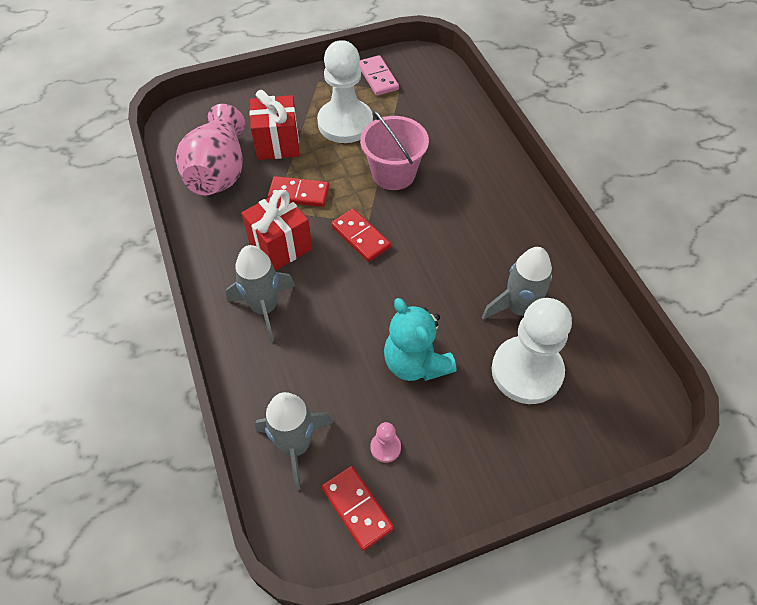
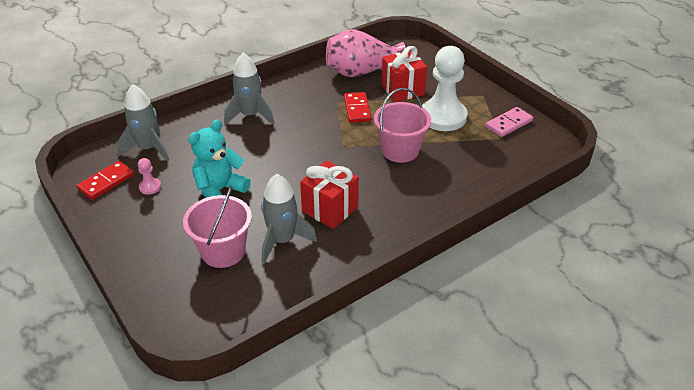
camera: 75 degrees right, 15 degrees down
red gift [241,190,312,271] -> red gift moved to [300,160,359,229]
red domino [331,209,391,262] -> none
white pawn [492,298,572,404] -> pink bucket [183,186,252,268]

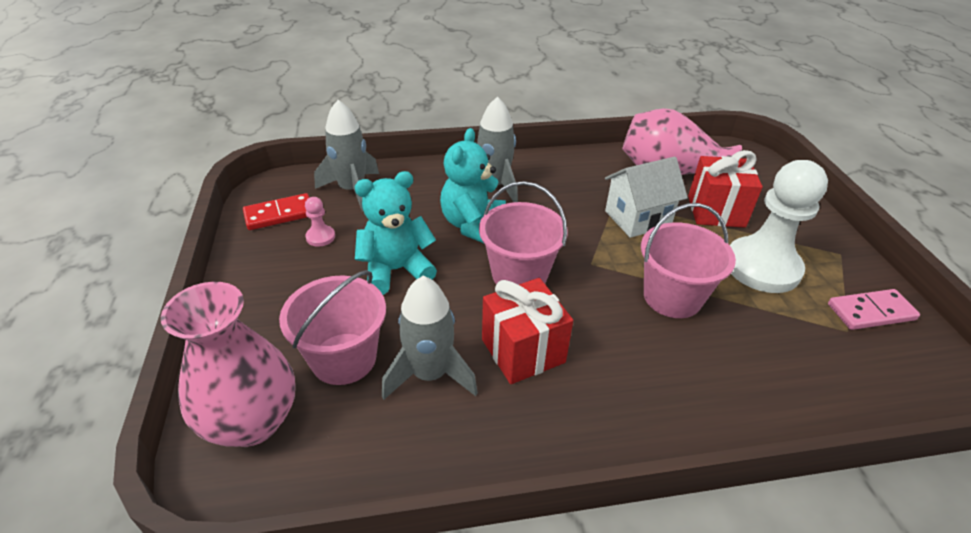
camera: 25 degrees right, 0 degrees up
red domino [344,92,371,123] -> white house [605,157,688,238]
none -> pink vase [161,282,295,447]
none -> turquoise teddy bear [440,128,506,243]
none -> pink bucket [479,181,568,285]

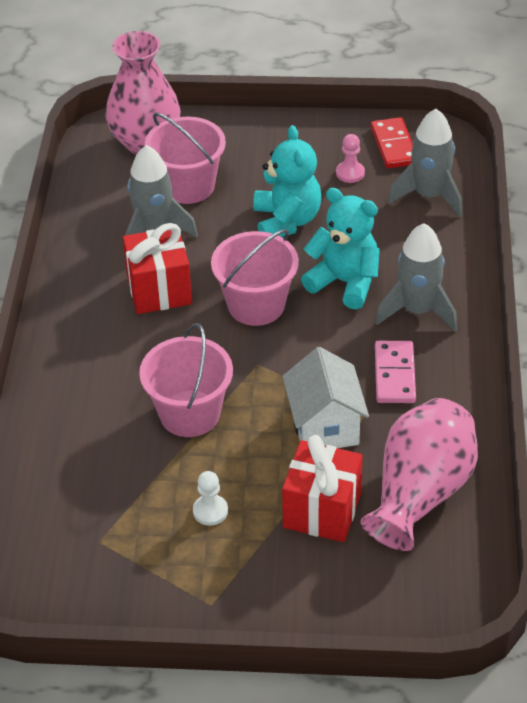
camera: 105 degrees right, 5 degrees up
white pawn [730,160,828,293] -> white pawn [193,471,228,526], size x0.41
pink domino [828,289,920,330] -> pink domino moved to [375,341,416,403]

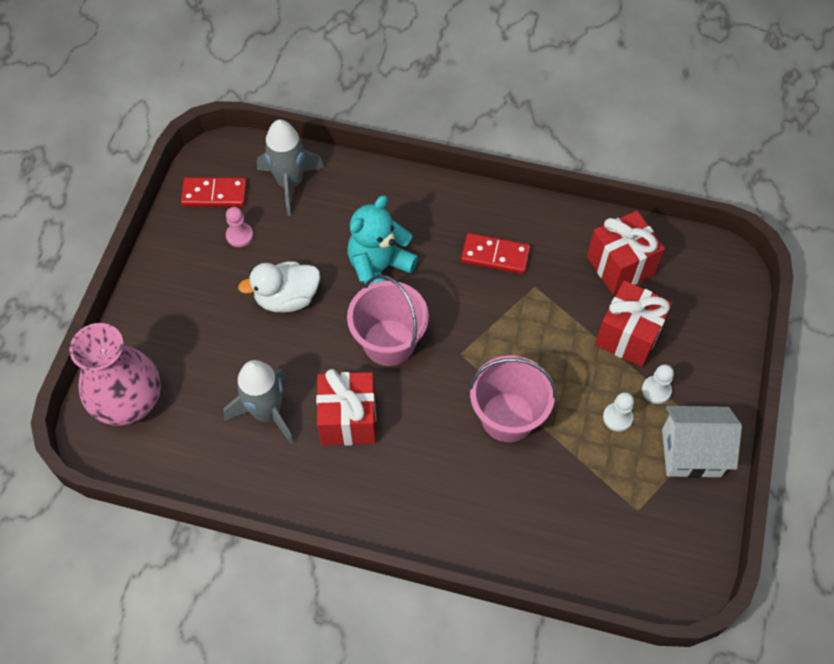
camera: 80 degrees left, 15 degrees up
pink bucket [145,113,226,204] -> none
turquoise teddy bear [253,125,321,237] -> white duck [238,261,320,312]
white house [283,347,369,448] -> white house moved to [662,406,742,478]
pink vase [360,398,478,551] -> red gift [587,211,665,294]
grey rocket [375,223,457,332] -> none
pink domino [375,341,416,403] -> red domino [461,233,530,274]
none -> white pawn [642,364,674,404]

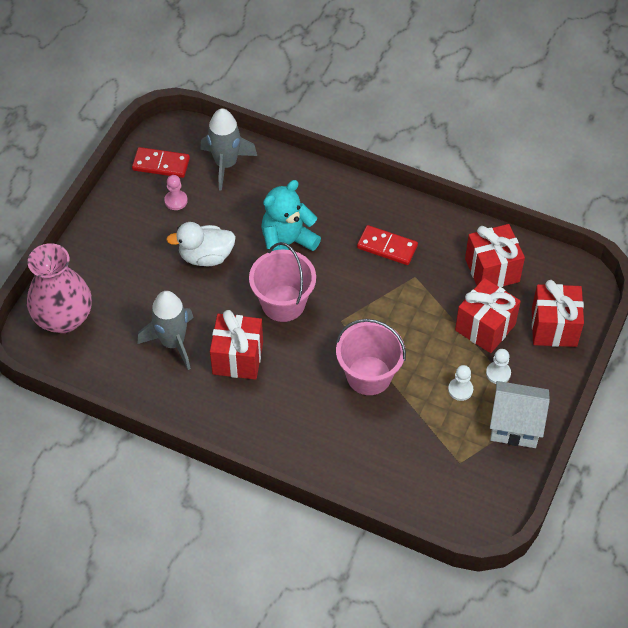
camera: 10 degrees right, 5 degrees down
none -> red gift [532,280,584,347]

